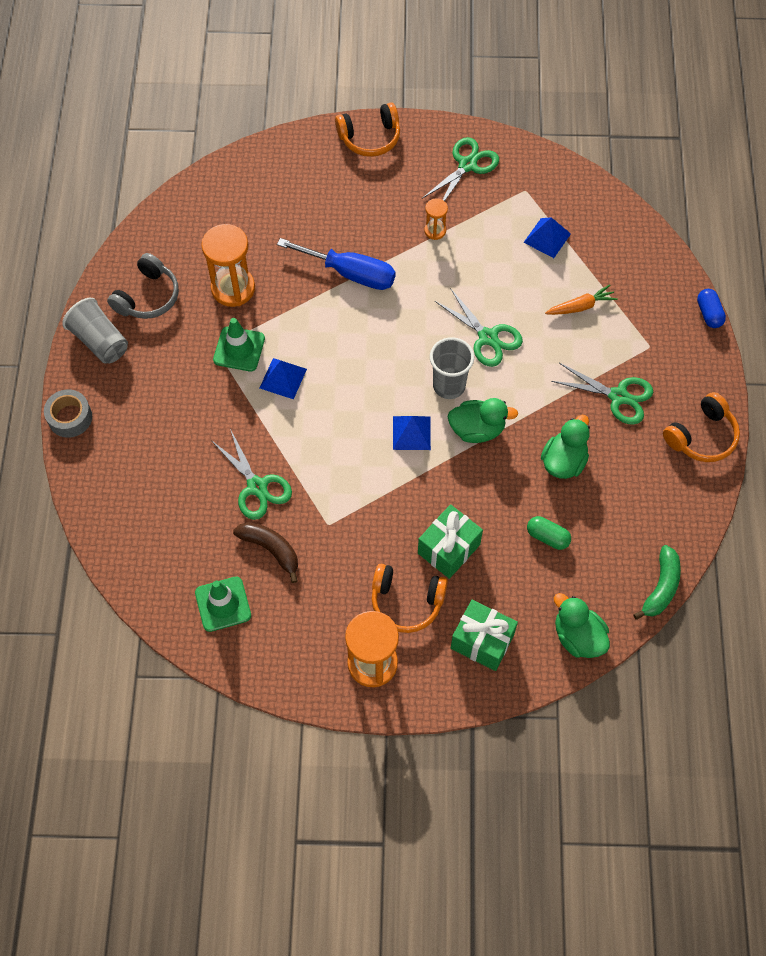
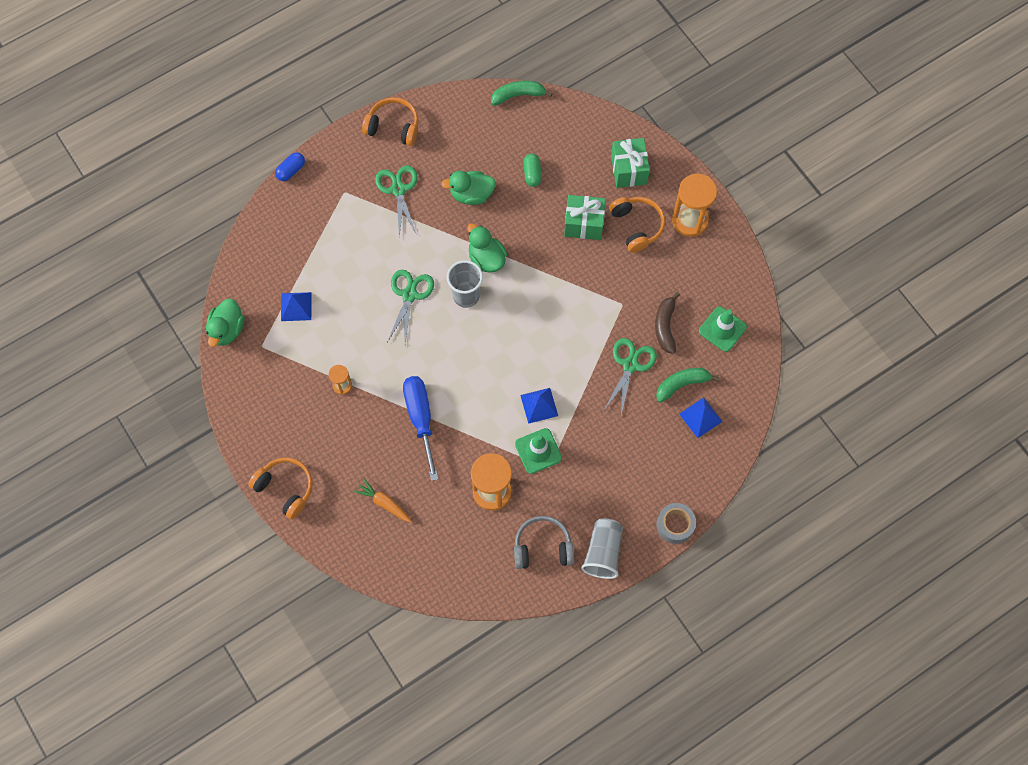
camera: 125 degrees left, 5 degrees up
blue pyramid [393,416,431,450] -> blue pyramid moved to [679,398,723,438]
green scissors [423,137,499,201] -> none
orange carrot [545,284,618,315] -> orange carrot moved to [354,478,412,522]
green duck [554,593,610,658] -> green duck moved to [206,298,245,347]
none -> green banana [656,368,719,403]

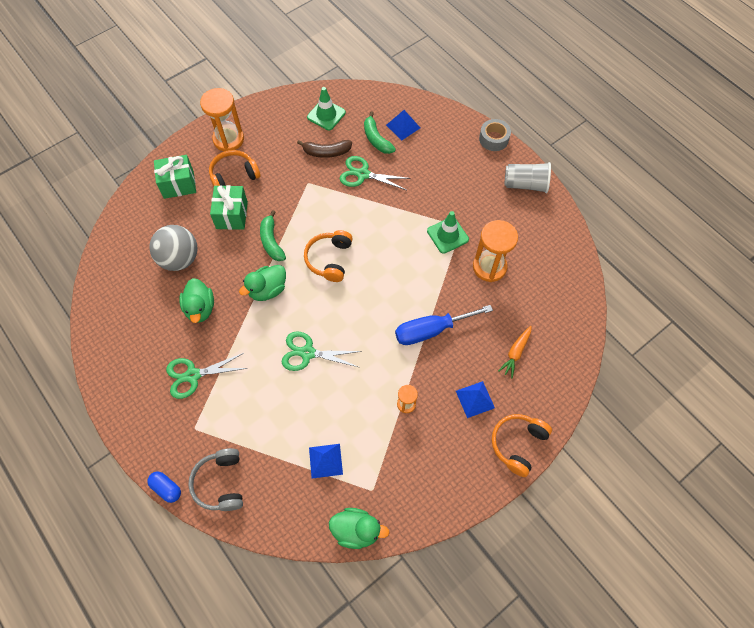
camera: 95 degrees left, 5 degrees down
orange headphones [362,97,419,146] -> orange headphones moved to [304,230,353,282]
grey cup [447,260,483,308] -> none
green banana [491,81,553,106] -> green banana moved to [260,210,286,261]
grey headphones [514,516,574,569] -> grey headphones moved to [188,448,243,511]
blue pyramid [520,388,558,424] -> blue pyramid moved to [456,381,495,418]
green capsule [523,154,542,187] -> grey ball [149,225,198,271]

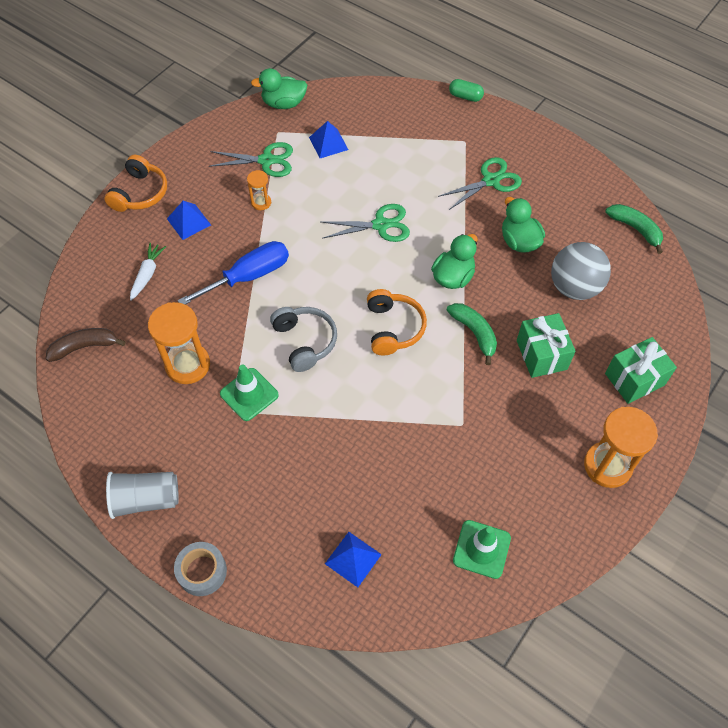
camera: 165 degrees right, 5 degrees down
blue capsule [147,471,181,503] -> green capsule [449,79,484,102]
grey headphones [188,448,243,511] -> grey headphones moved to [270,307,337,372]
orange headphones [209,150,261,187] -> none
brown banana [297,140,352,158] -> brown banana moved to [46,328,126,362]
green scissors [340,156,411,190] -> green scissors moved to [209,142,293,177]
green banana [364,111,396,154] -> green banana moved to [605,204,663,254]
orange carrot [498,326,532,378] -> white carrot [130,243,166,301]

